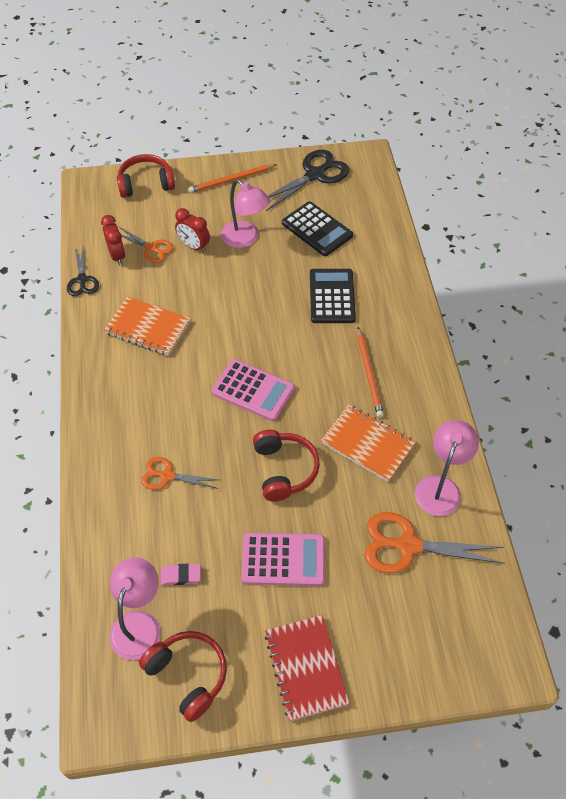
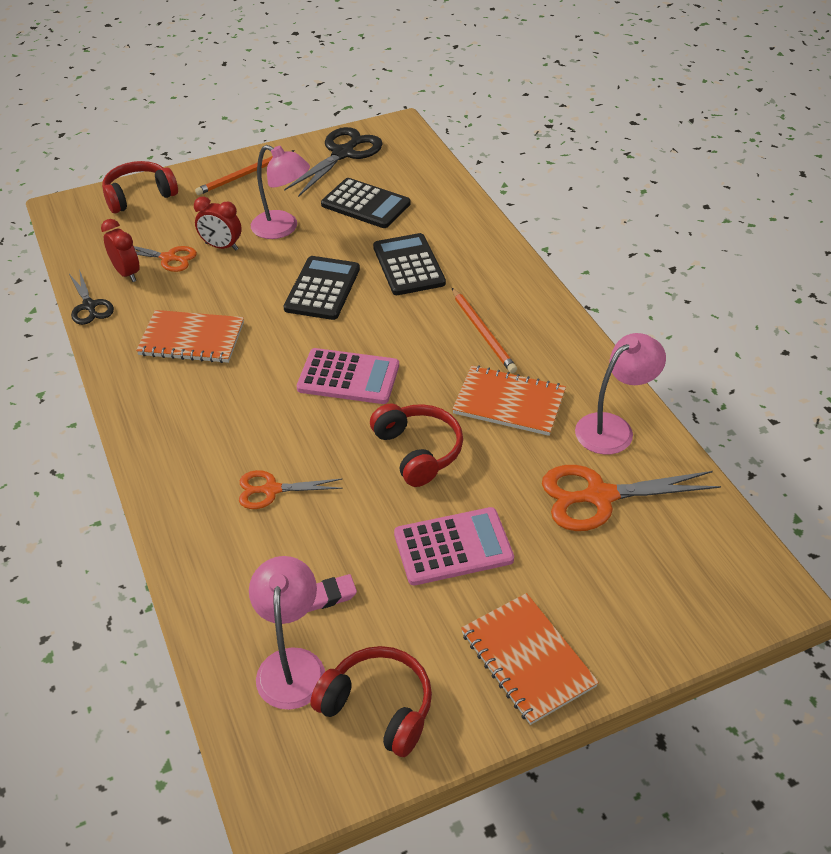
camera: 15 degrees left, 10 degrees down
red notebook [265,615,350,721] -> orange notebook [461,593,599,725]
pink lamp [415,420,479,516] -> pink lamp turned 45 degrees clockwise [575,333,666,454]
none -> black calculator [283,256,360,320]

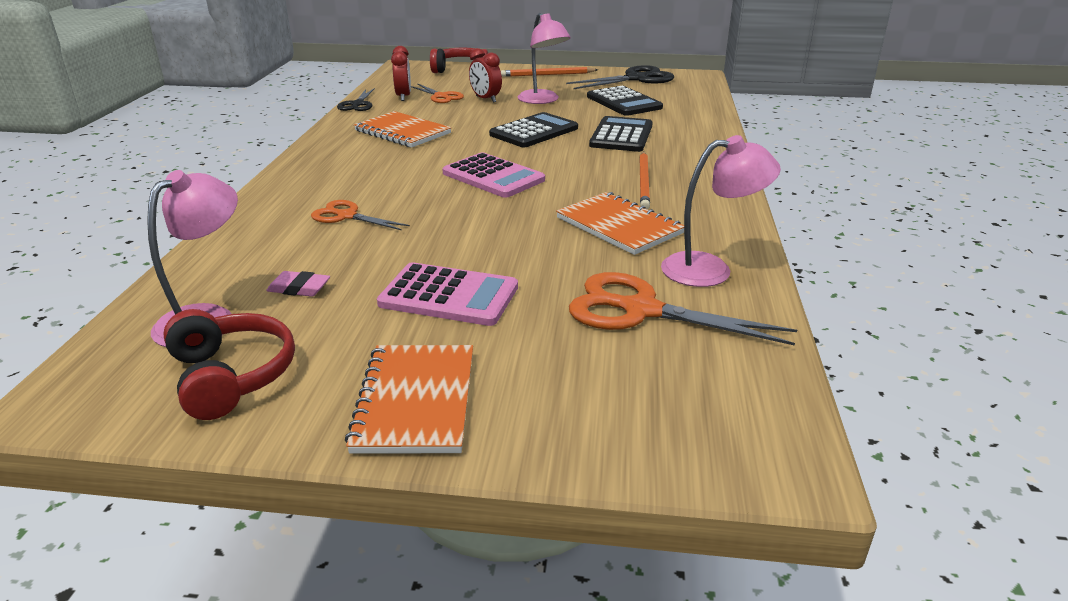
camera: 30 degrees right, 15 degrees down
red headphones [370,404,463,487] -> none

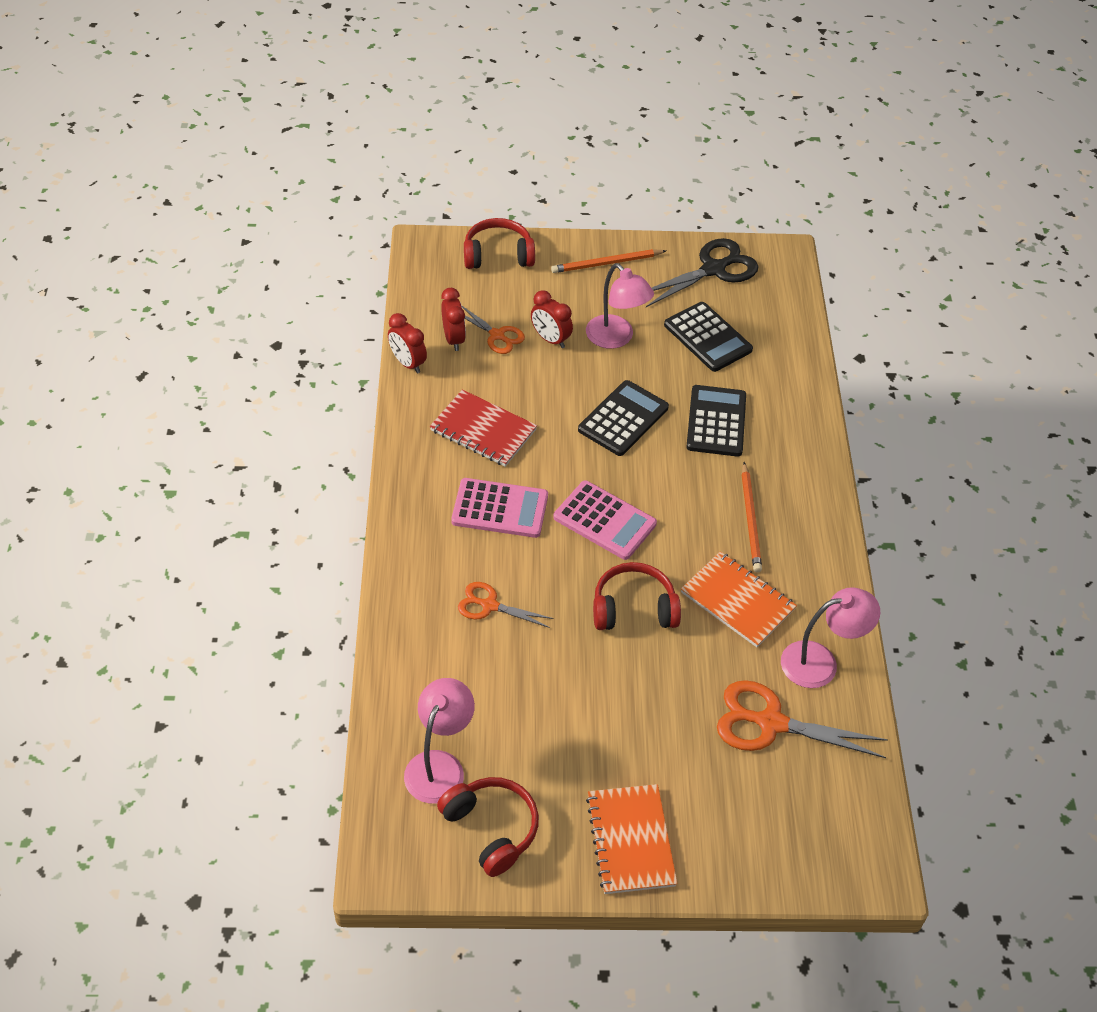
camera: 10 degrees left, 20 degrees up
pink eraser [266,271,330,297] -> none
black scissors [337,88,375,111] -> red clock [388,313,427,373]
orange notebook [354,111,451,148] -> red notebook [430,389,537,467]
pink calculator [377,262,518,326] -> pink calculator moved to [451,478,548,538]
none -> red headphones [593,562,681,630]

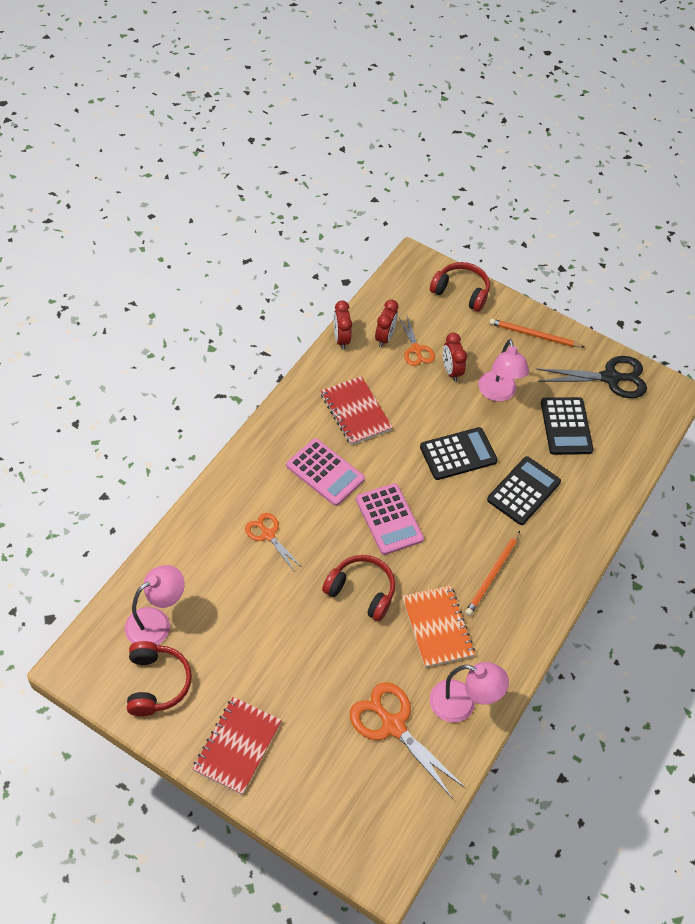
camera: 30 degrees right, 5 degrees up
orange notebook [586,784,678,894] -> red notebook [192,697,282,795]

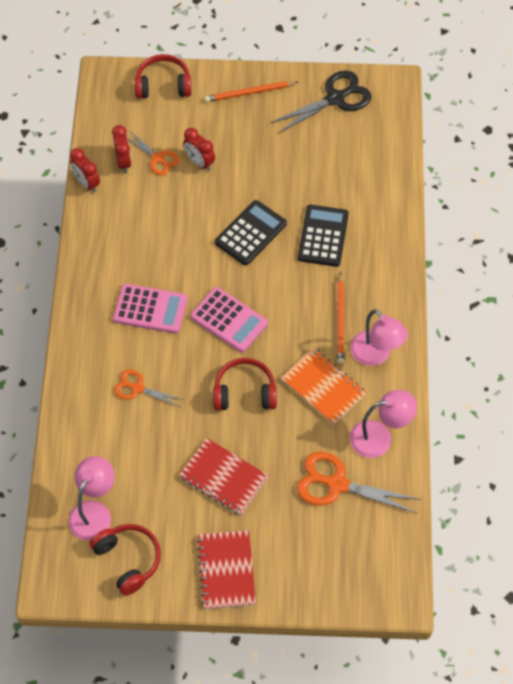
camera: 25 degrees left, 5 degrees up
red notebook [321,376,393,445] -> red notebook moved to [179,438,269,515]
pink lamp [478,339,529,402] -> pink lamp moved to [350,309,408,366]
black calculator [541,397,593,455] -> none

